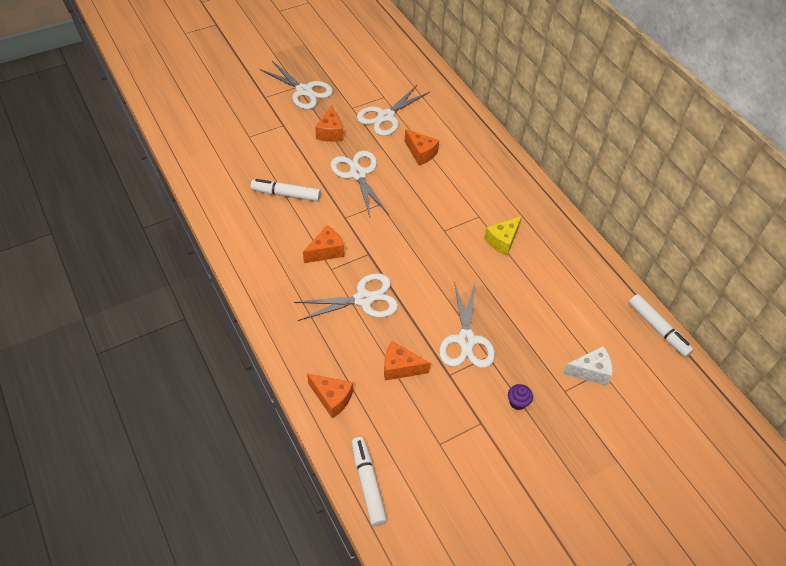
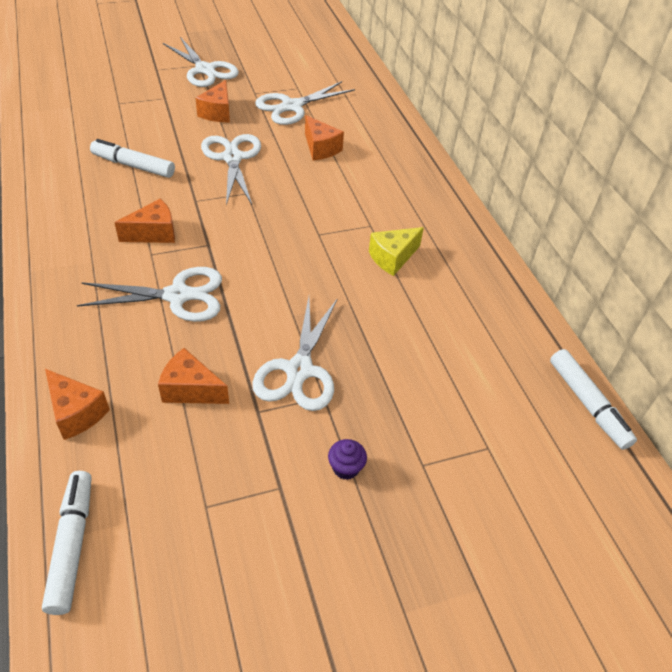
camera: 10 degrees right, 5 degrees down
white cheese [562,346,613,386] -> none

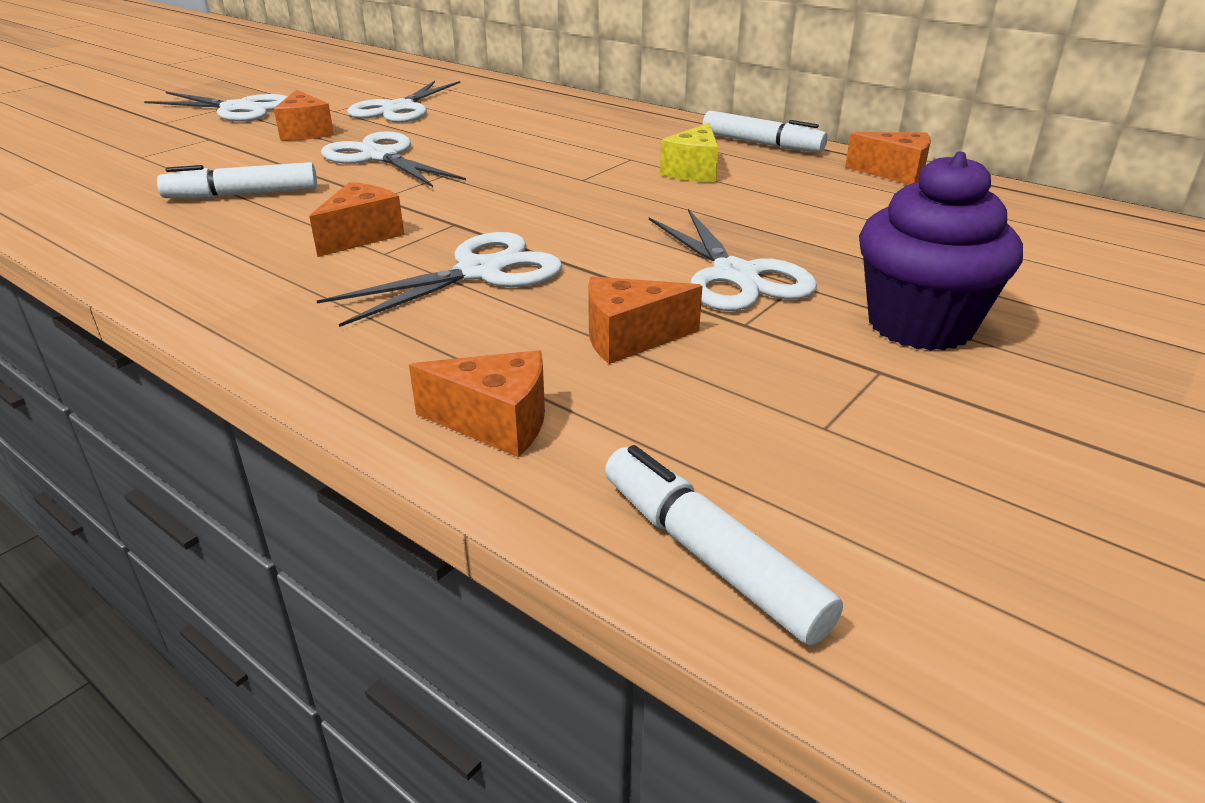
camera: 30 degrees left, 15 degrees down
orange cheese [305,115,344,160] -> orange cheese moved to [845,132,931,185]
purple cupcake [328,439,367,480] -> purple cupcake [859,151,1023,351], size x2.49
white marker [550,349,637,450] -> white marker moved to [703,111,827,152]

